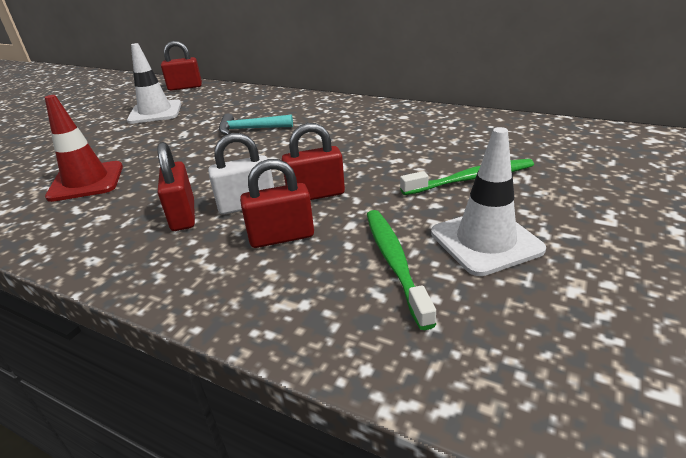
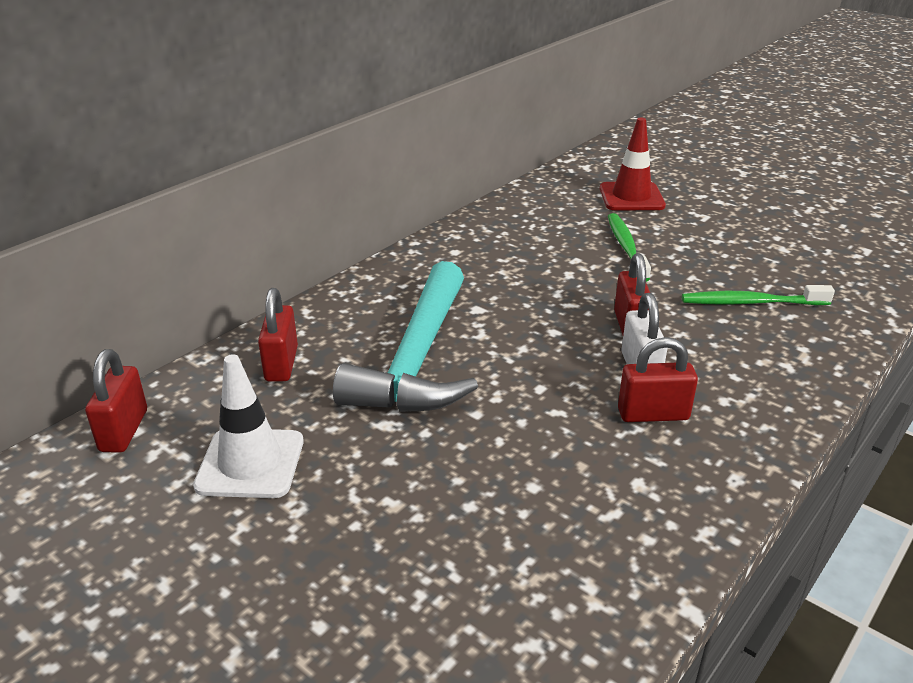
camera: 80 degrees left, 0 degrees up
red traffic cone [45,95,123,202] -> red traffic cone moved to [600,118,666,210]
turquoise hammer [219,114,293,135] -> turquoise hammer [333,261,478,412], size x2.14
red padlock [240,159,314,248] -> red padlock moved to [258,288,298,382]
white traffic cone [431,127,546,276] -> none

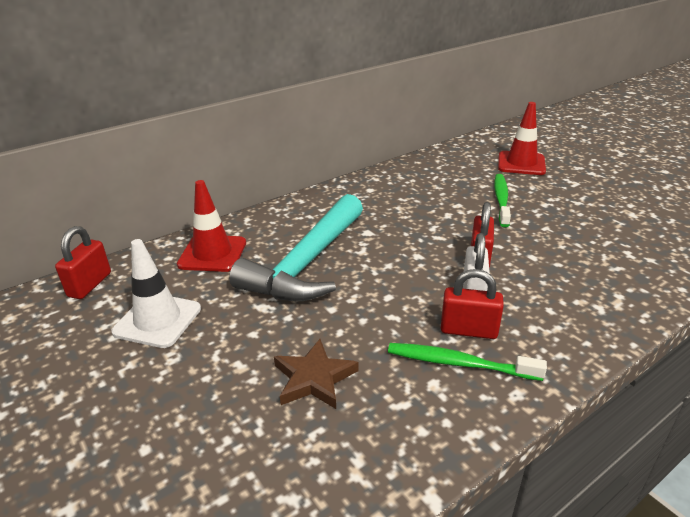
camera: 15 degrees right, 0 degrees up
red padlock [258,288,298,382] -> red traffic cone [177,180,246,272]
green toothbrush [682,285,835,305] -> green toothbrush moved to [388,343,547,381]
none -> brown star [274,339,358,409]

